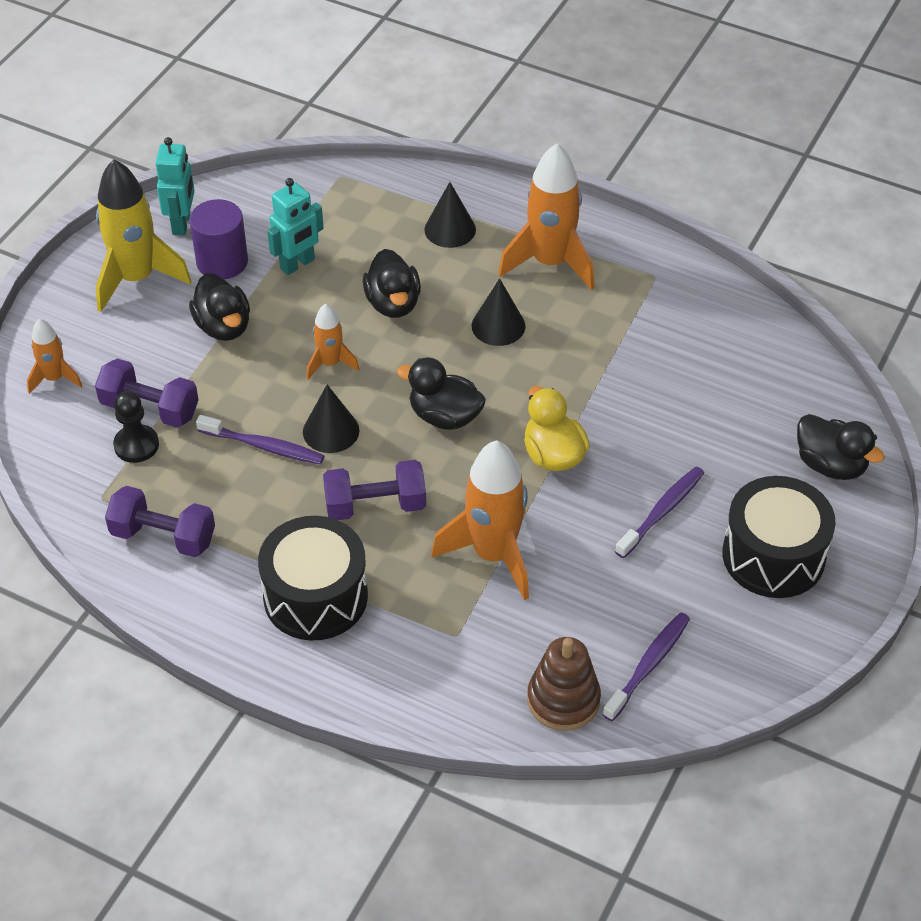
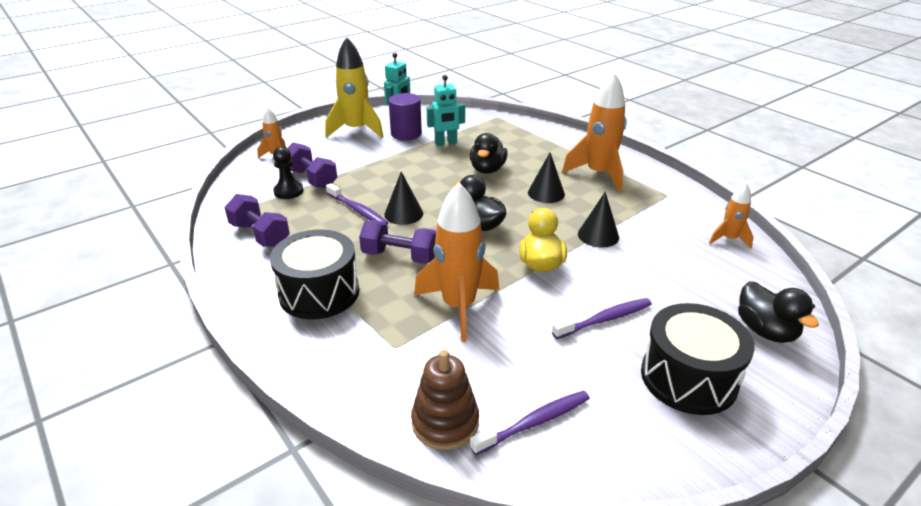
camera: 25 degrees right, 15 degrees down
black duck [189,273,250,341] -> none
orange rocket [307,304,359,380] -> orange rocket moved to [709,183,753,248]
black cone [424,182,476,248] -> black cone moved to [578,192,619,248]

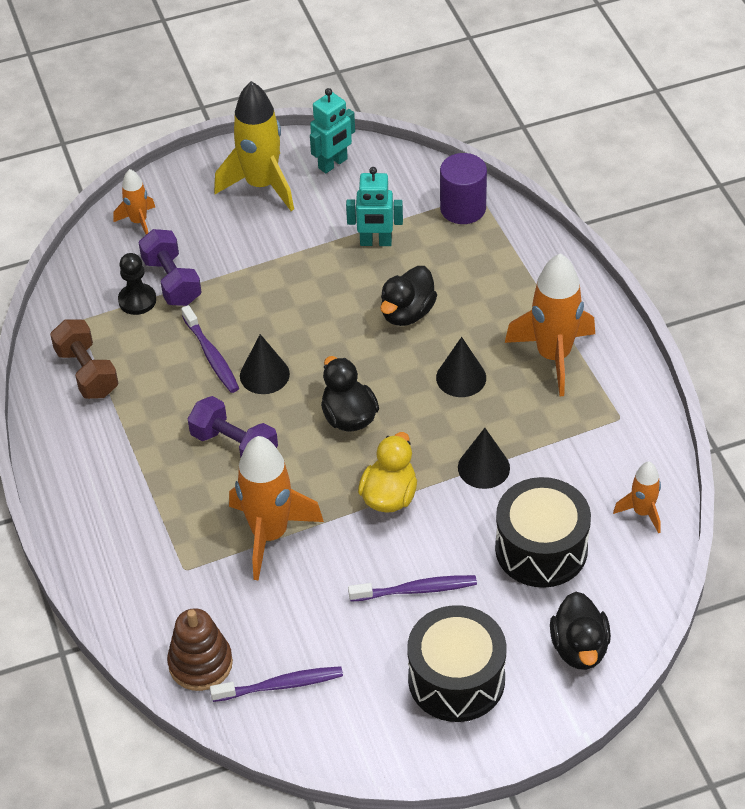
camera: 20 degrees right, 15 degrees up
purple dumbbell [224,194,290,247] -> brown dumbbell [50,320,118,399]
black drum [270,230,359,319] -> black drum moved to [495,477,591,588]
purple cylinder [389,93,422,140] -> purple cylinder moved to [440,153,487,224]

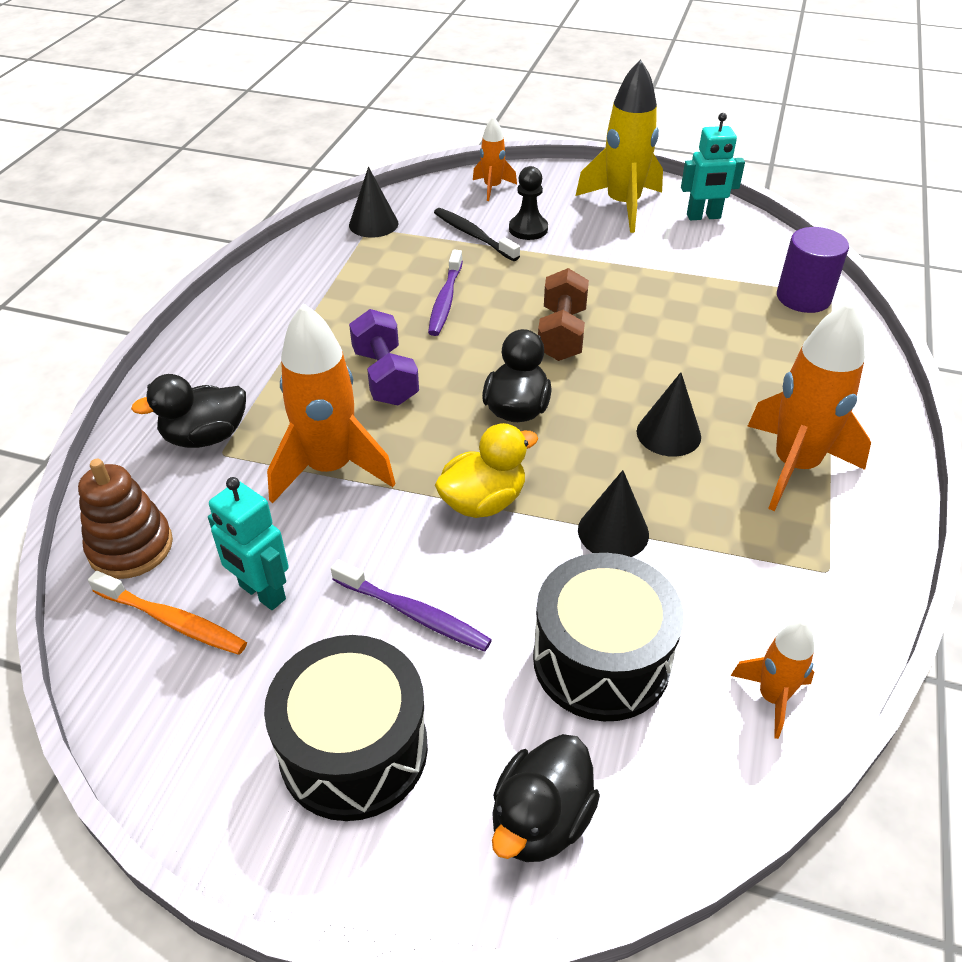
camera: 35 degrees right, 5 degrees down
brown dumbbell [50,320,118,399] -> brown dumbbell moved to [538,268,589,361]
black pawn [118,253,156,315] -> black pawn moved to [509,166,548,240]
purple dumbbell [139,229,201,306] -> black toothbrush [434,208,520,261]
purple toothbrush [210,666,343,702] -> orange toothbrush [88,571,247,655]
black cone [240,334,290,394] -> black cone moved to [349,167,399,238]
turquoise robot [346,167,403,246] -> turquoise robot moved to [208,477,289,610]
black duck [380,266,437,326] -> black duck moved to [131,374,246,448]

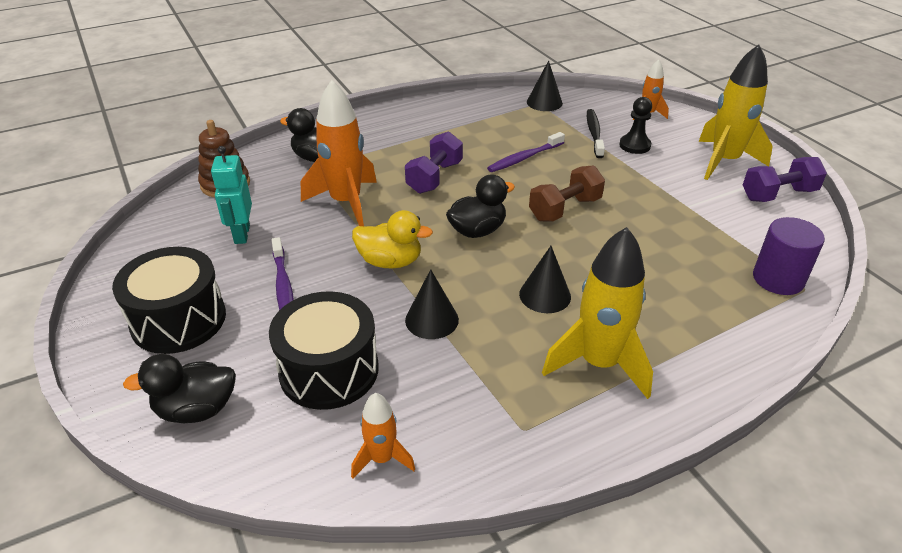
camera: 45 degrees right, 5 degrees down
orange toothbrush [88,571,247,655] -> none
turquoise robot [681,113,745,220] -> purple dumbbell [743,157,827,202]
orange rocket [748,301,871,511] -> yellow rocket [542,227,653,399]

